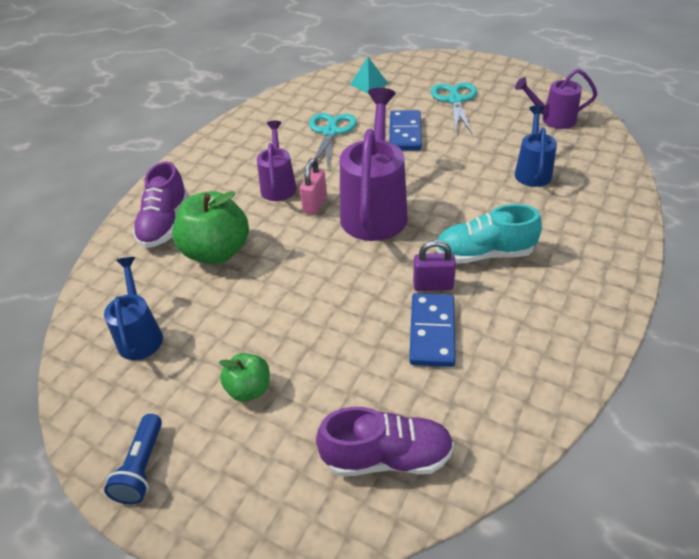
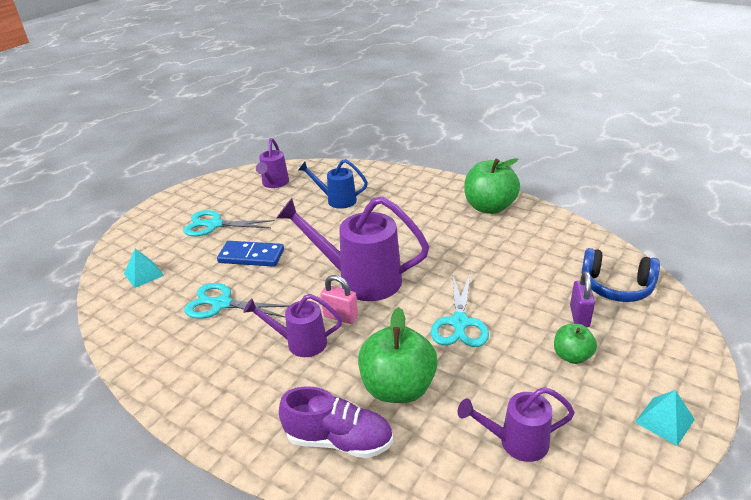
camera: 85 degrees left, 10 degrees down
blue watering can [104,257,163,360] -> purple watering can [458,387,575,462]
blue flashlight [104,414,162,504] -> turquoise pyramid [635,390,695,446]
purple shoe [316,407,454,476] -> blue headphones [582,248,660,302]
blue domino [409,293,456,367] -> none
purple padlock [413,240,456,291] -> purple padlock moved to [570,271,595,327]
turquoise shoe [435,204,542,264] -> none
none -> turquoise scissors [431,275,489,347]
none -> green apple [464,158,520,214]

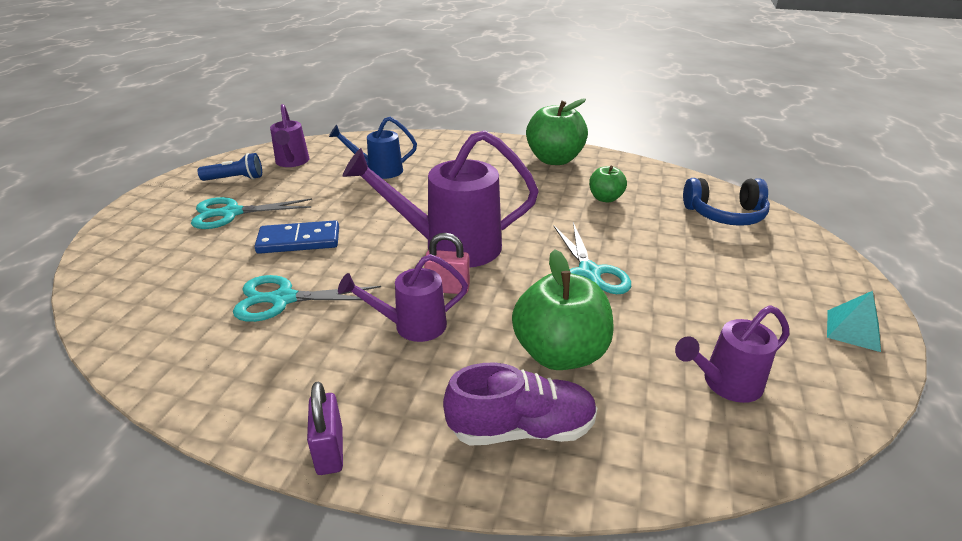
camera: 20 degrees left, 0 degrees up
turquoise pyramid [124,248,164,288] -> none
green apple [554,324,597,364] -> green apple moved to [589,166,627,202]
purple padlock [570,271,595,327] -> purple padlock moved to [307,382,343,475]
none -> blue flashlight [198,153,262,181]

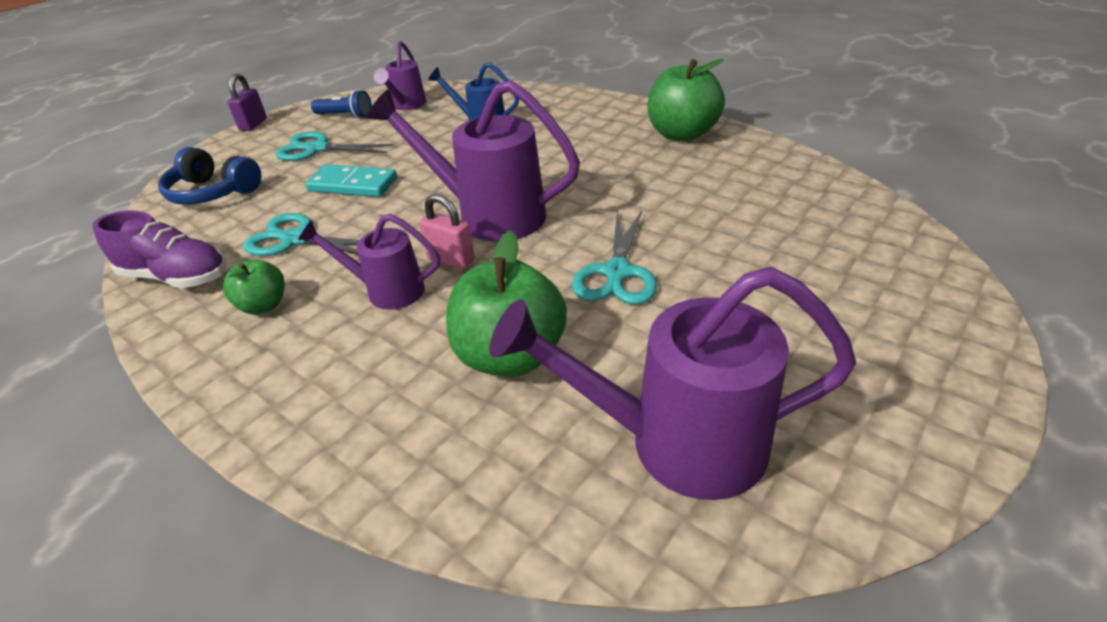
camera: 25 degrees right, 5 degrees up
blue domino [255,220,339,254] -> turquoise domino [305,164,397,197]
purple padlock [307,382,343,475] -> purple padlock moved to [227,73,267,131]
purple shoe [443,363,597,446] -> purple shoe moved to [93,210,226,288]
green apple [589,166,627,202] -> green apple moved to [223,260,285,315]
purple watering can [675,305,789,403] -> purple watering can [490,267,856,500], size x1.76
blue headphones [683,178,770,226] -> blue headphones moved to [158,147,261,205]
turquoise pyramid [827,291,881,352] -> none

